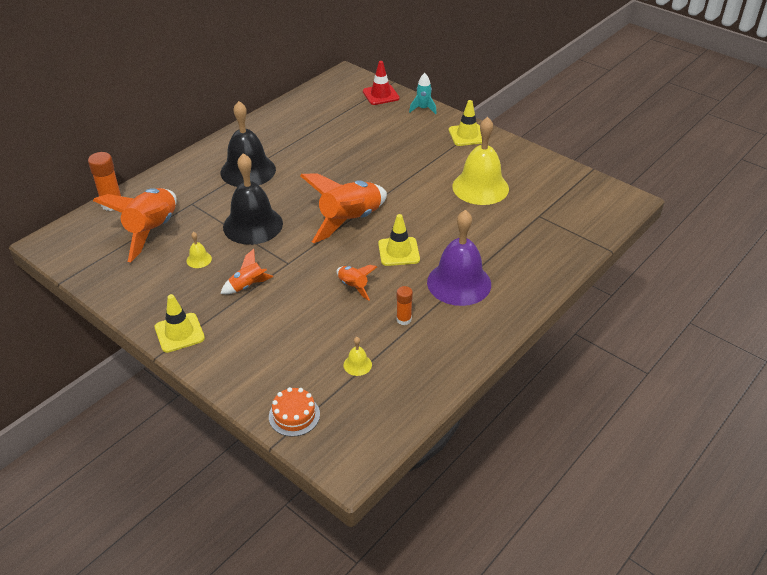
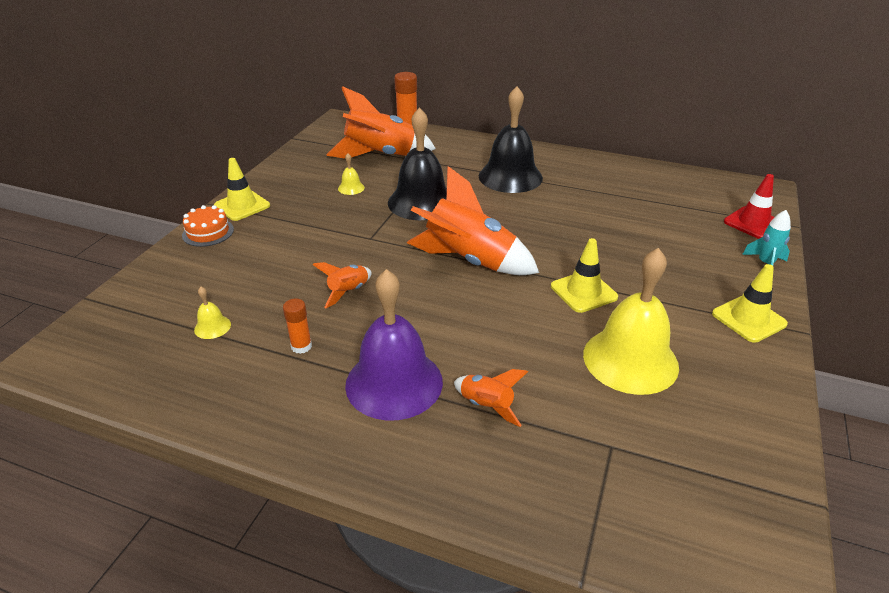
camera: 70 degrees right, 5 degrees down
orange rocket [220,249,273,294] -> orange rocket moved to [454,369,528,427]
orange cake [269,387,320,437] -> orange cake moved to [182,205,234,247]
yellow traffic cone [378,214,420,266] -> yellow traffic cone moved to [551,238,618,313]

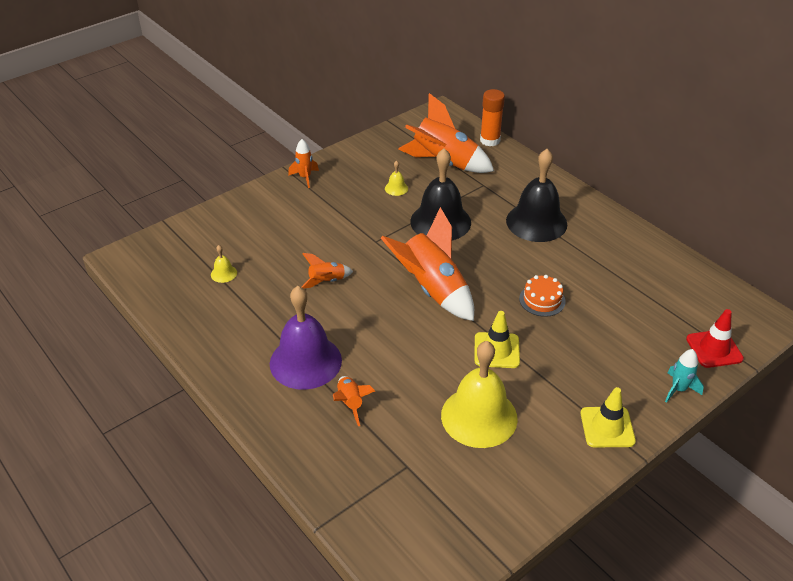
camera: 30 degrees right, 5 degrees up
orange cake [182,205,234,247] -> orange cake moved to [519,275,566,317]
yellow traffic cone [214,158,270,221] -> orange rocket [288,139,319,188]
orange glue stick [283,299,312,354] -> none

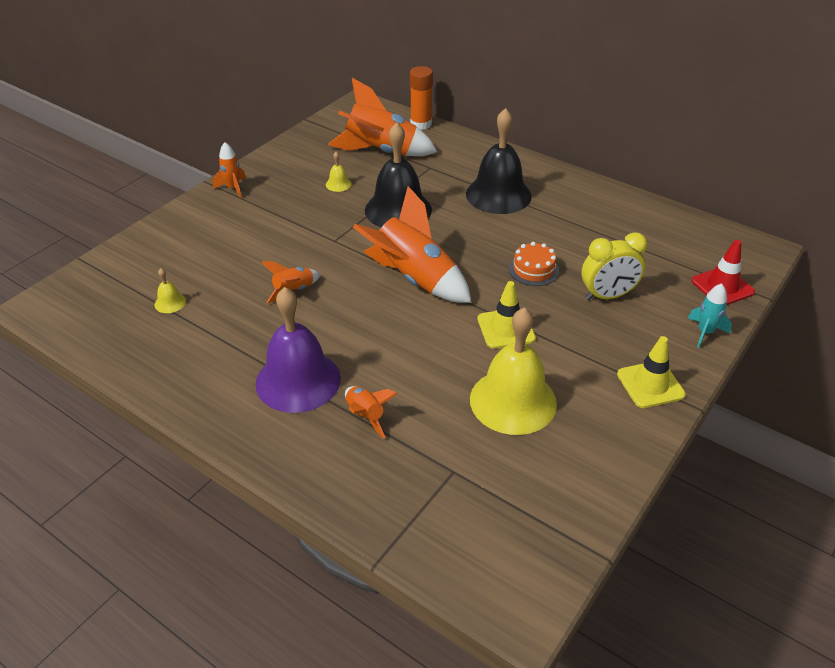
camera: 15 degrees left, 0 degrees up
none -> yellow clock [582,232,647,300]

